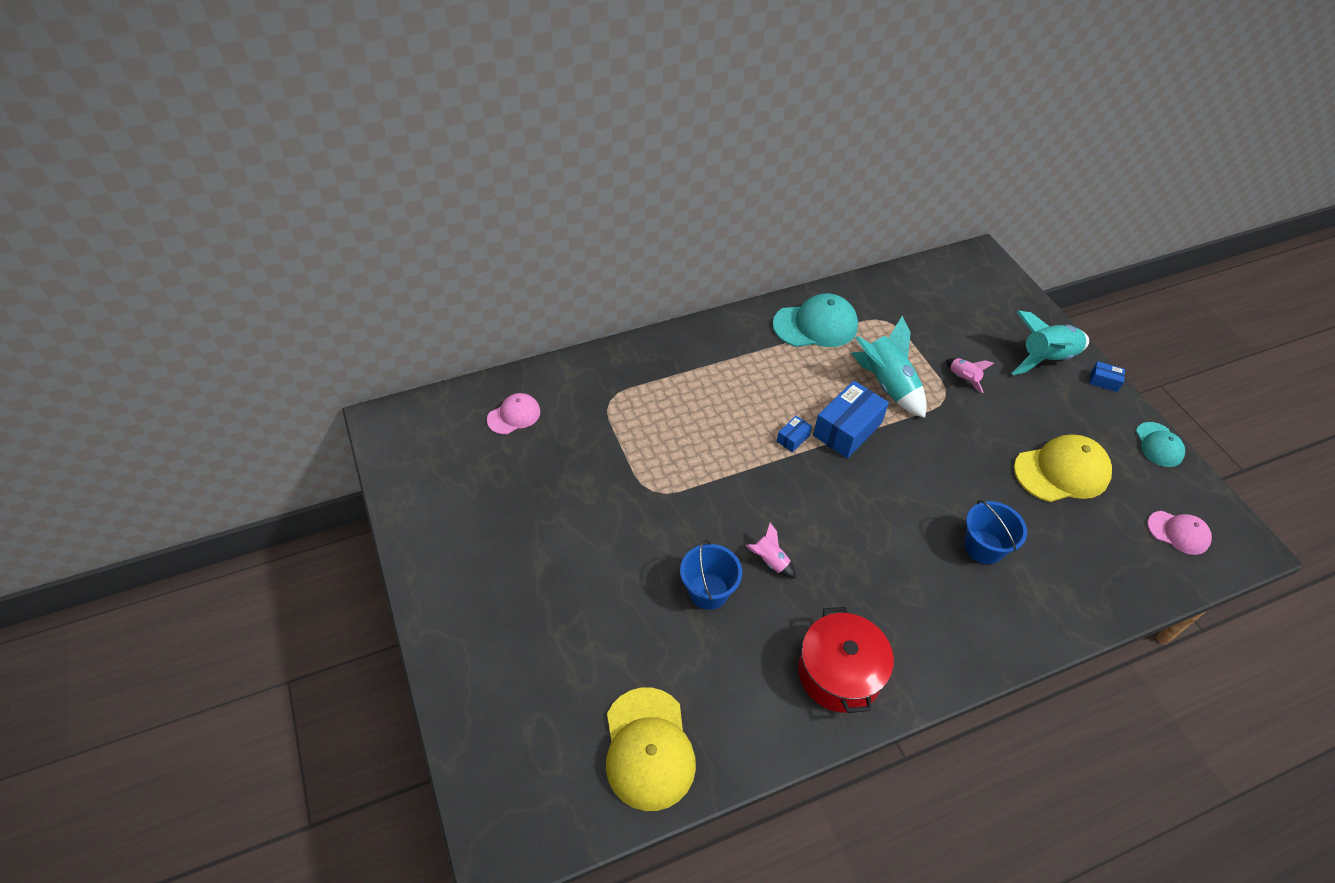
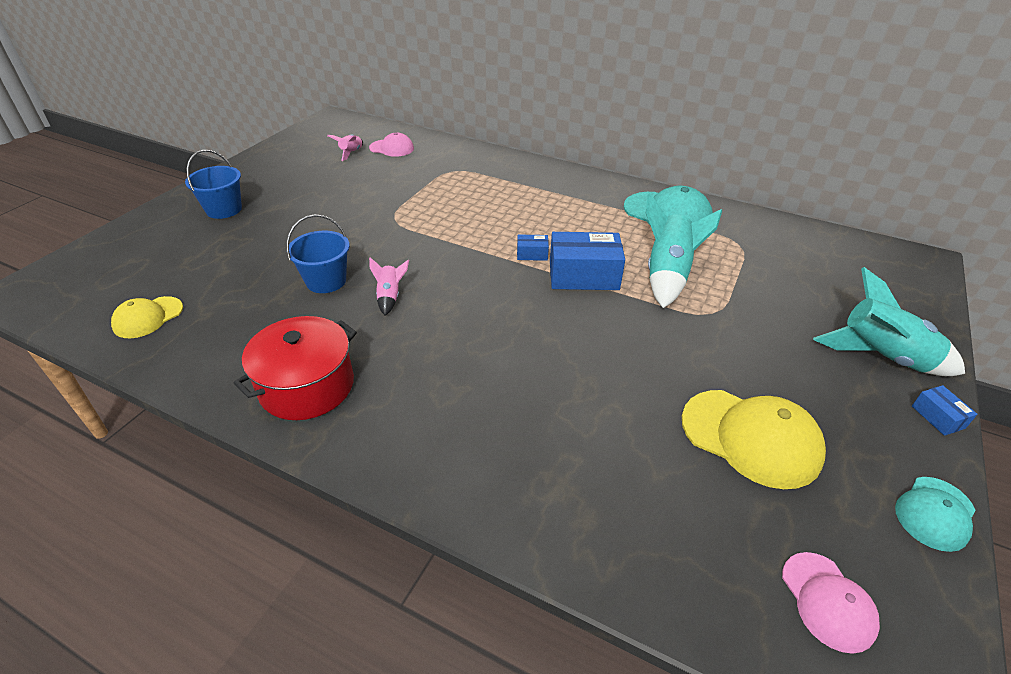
camera: 50 degrees right, 10 degrees down
yellow cap [606,687,696,811] -> yellow cap [111,296,183,338], size x0.58
pink rocket [946,358,994,393] -> pink rocket moved to [327,135,363,161]
blue bucket [965,500,1027,564] -> blue bucket moved to [185,150,242,219]

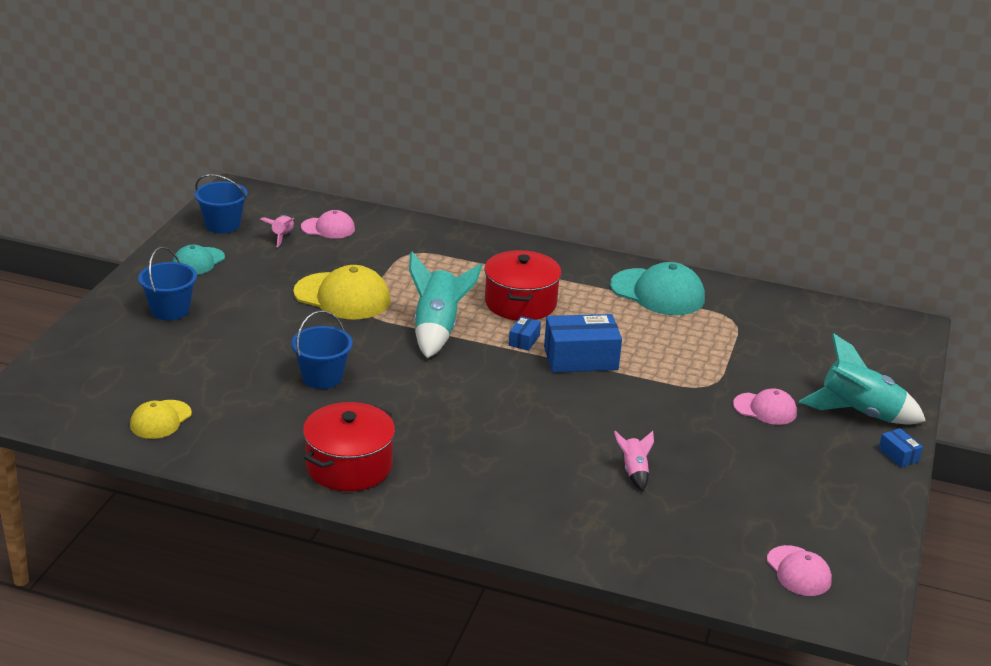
camera: 10 degrees left, 10 degrees down
pink rocket [369,257,409,316] -> pink rocket moved to [614,431,654,491]
blue box [517,234,549,261] -> blue box turned 60 degrees counterclockwise [509,316,541,351]
turquoise rocket [646,193,722,308] -> turquoise rocket moved to [409,252,482,358]
yellow cap [682,390,826,489] -> yellow cap moved to [293,265,391,320]
turquoise cap [895,477,976,552] -> turquoise cap moved to [173,245,225,275]
none -> blue bucket [195,174,248,233]
none -> red pot [485,250,562,321]
none -> pink cap [733,389,797,425]

